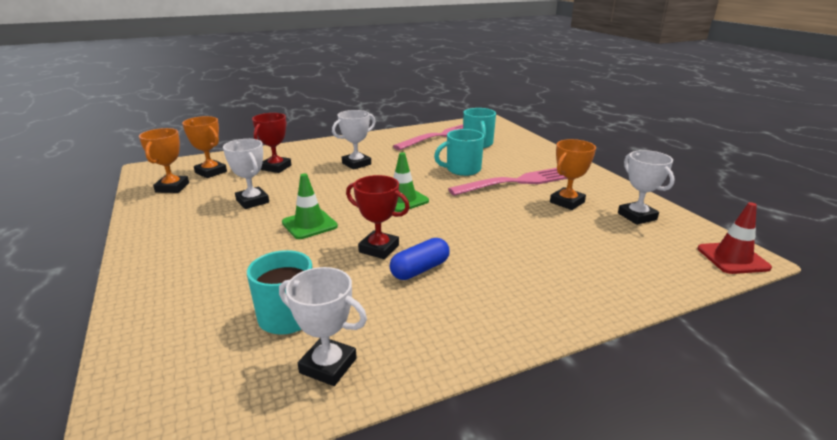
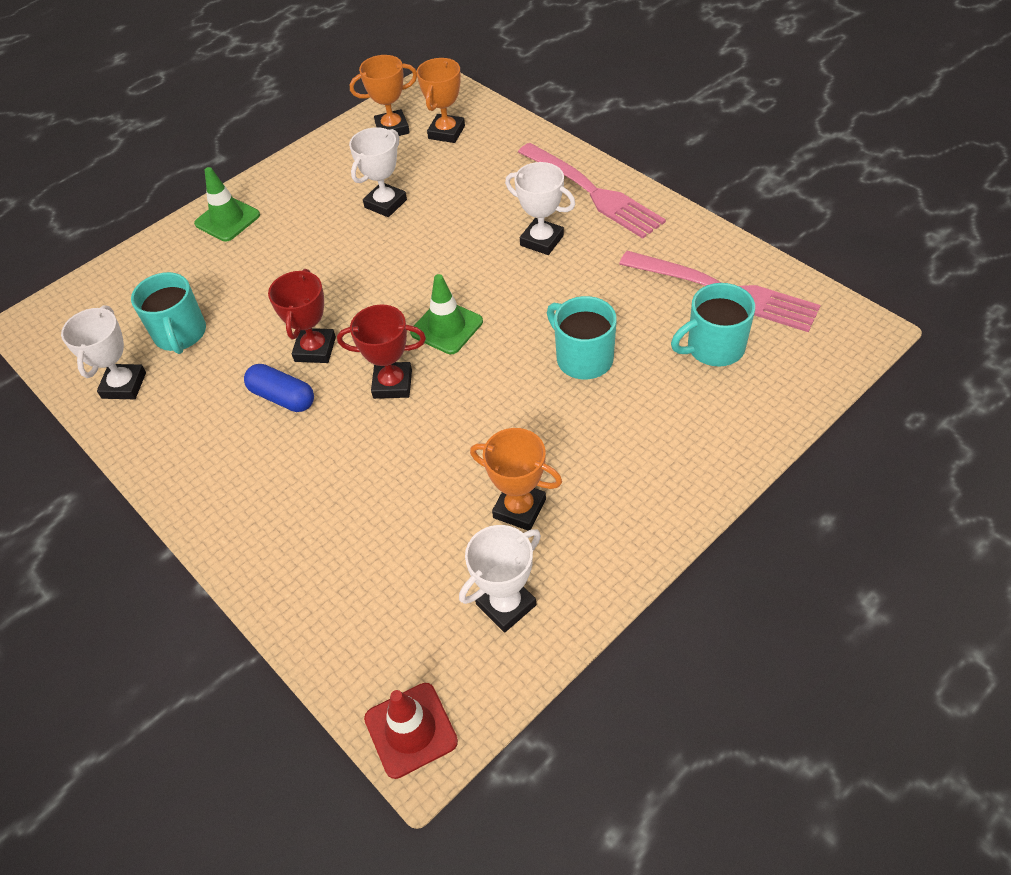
camera: 75 degrees right, 25 degrees up
red trophy [252,113,291,173] -> red trophy moved to [337,304,426,399]
green traffic cone [282,173,338,239] -> green traffic cone moved to [194,167,260,242]
pink fork [448,168,568,196] -> pink fork moved to [518,143,666,239]

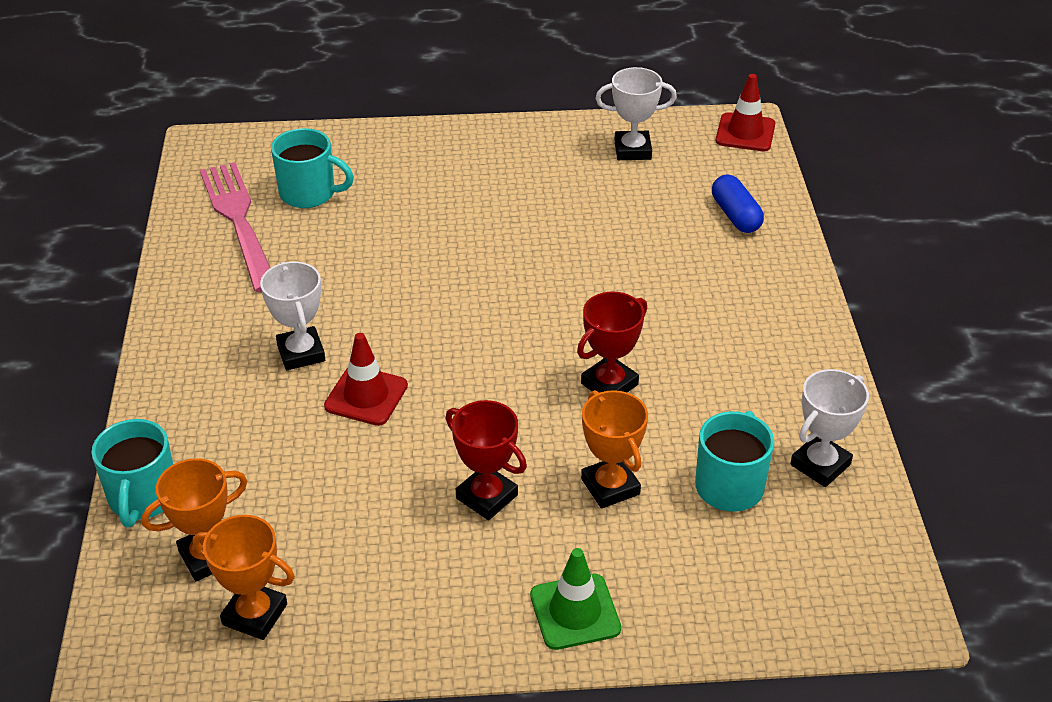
camera: 145 degrees left, 10 degrees down
blue capsule [244,364,314,412] -> blue capsule moved to [712,174,764,233]
red trophy [337,304,426,399] -> red trophy moved to [445,400,527,520]
white trophy [349,127,407,217] -> none
green traffic cone [410,274,483,354] -> none
orange trophy [470,428,562,531] -> orange trophy moved to [581,390,648,508]
pink fork [518,143,666,239] -> none
turquoise mug [547,296,617,379] -> turquoise mug moved to [91,419,173,527]
none -> red traffic cone [324,333,408,426]

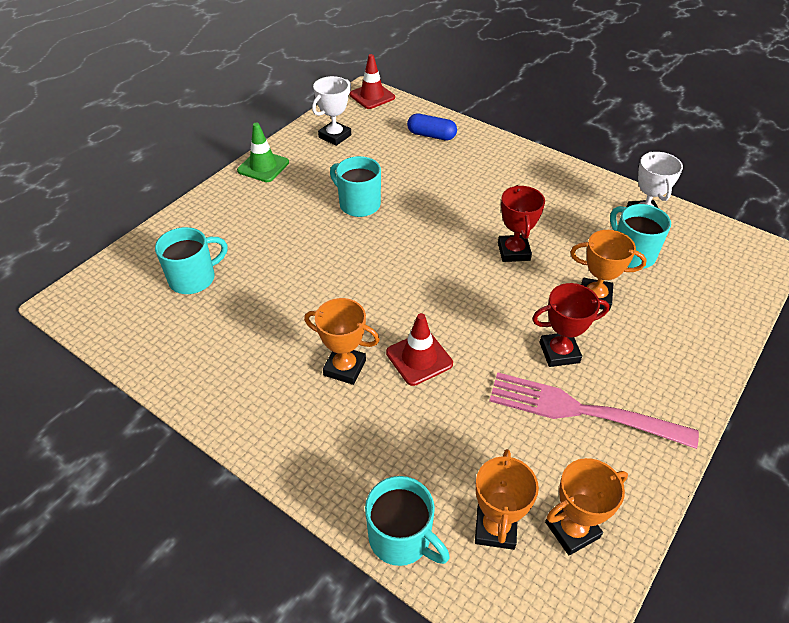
camera: 50 degrees left, 5 degrees up
pink fork [200,162,270,292] -> pink fork moved to [489,372,699,449]
white trophy [260,262,325,370] -> orange trophy [304,298,380,385]
green traffic cone [530,548,621,650] -> green traffic cone moved to [237,123,289,182]
none -> turquoise mug [330,156,381,217]

